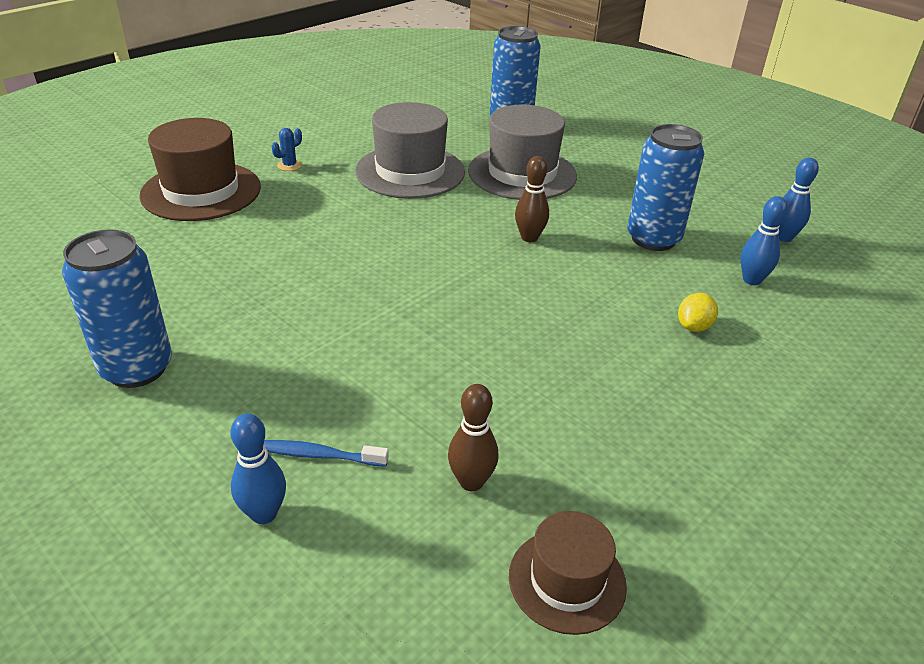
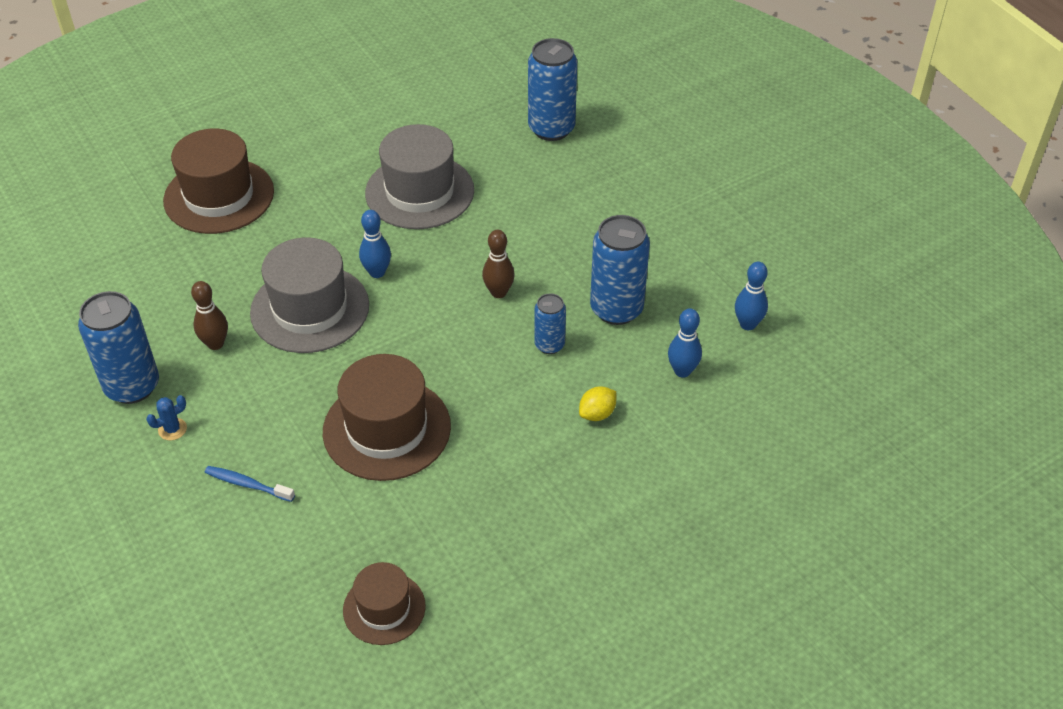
camera: 15 degrees right, 10 degrees up
blue bowling pin [230,413,286,524] -> blue bowling pin moved to [359,210,391,278]
blue cactus [272,128,302,171] -> blue cactus moved to [146,395,187,440]
brown bowling pin [448,384,499,491] -> brown bowling pin moved to [191,281,228,350]
grey hat [468,105,577,200] -> grey hat moved to [250,237,369,353]
none -> brown hat [323,354,451,481]
none -> blue can [534,294,566,354]

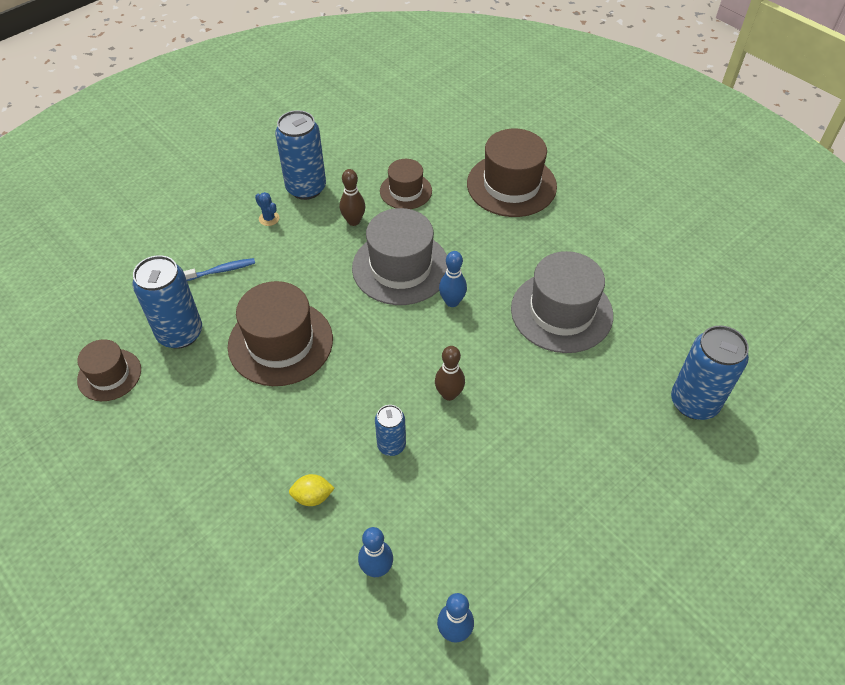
camera: 80 degrees right, 5 degrees up
blue toothbrush [205,466,295,502] -> blue toothbrush turned 60 degrees clockwise [183,258,255,281]
yellow lemon [579,386,616,421] -> yellow lemon turned 45 degrees counterclockwise [289,474,335,506]
blue can [590,215,650,325] -> blue can moved to [133,255,202,349]
none -> brown hat [380,159,432,209]

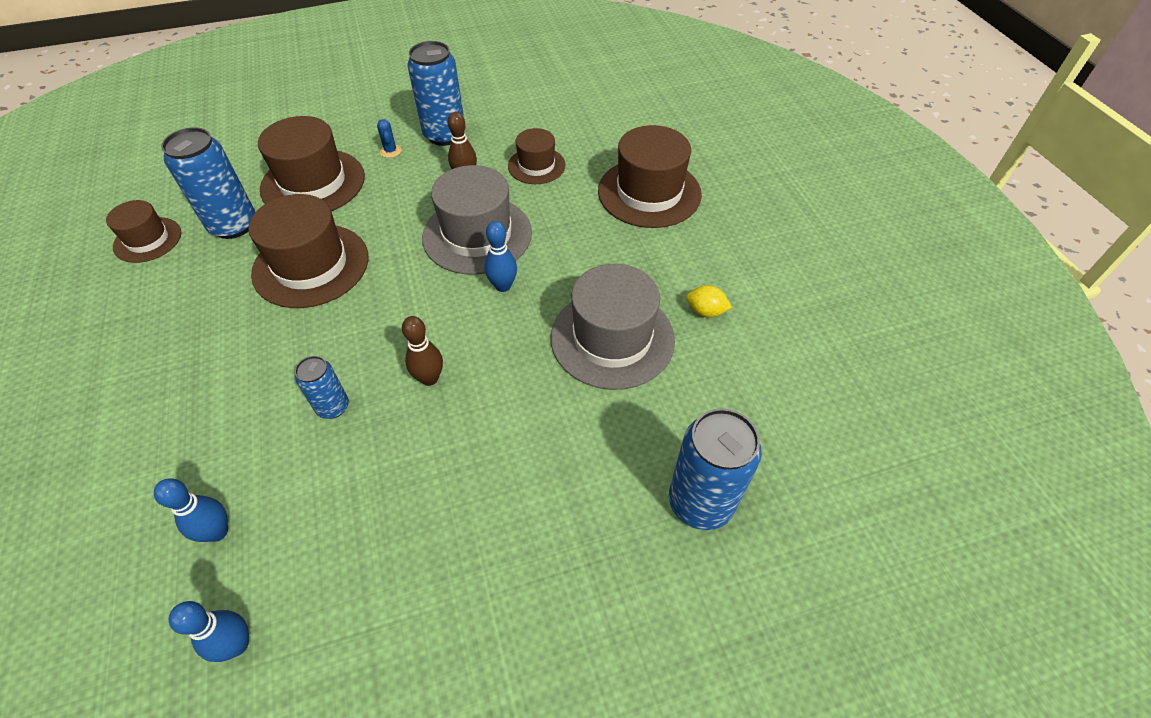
camera: 25 degrees right, 0 degrees up
blue toothbrush [183,258,255,281] -> brown hat [258,116,365,211]
yellow lemon [289,474,335,506] -> yellow lemon moved to [686,285,732,318]

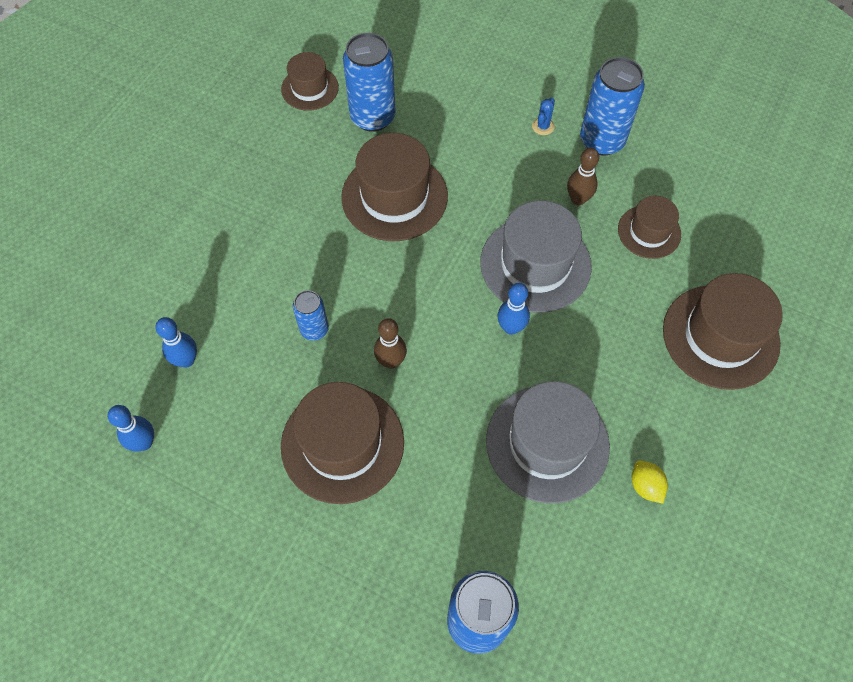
camera: 45 degrees right, 10 degrees up
brown hat [258,116,365,211] -> brown hat moved to [281,382,404,504]

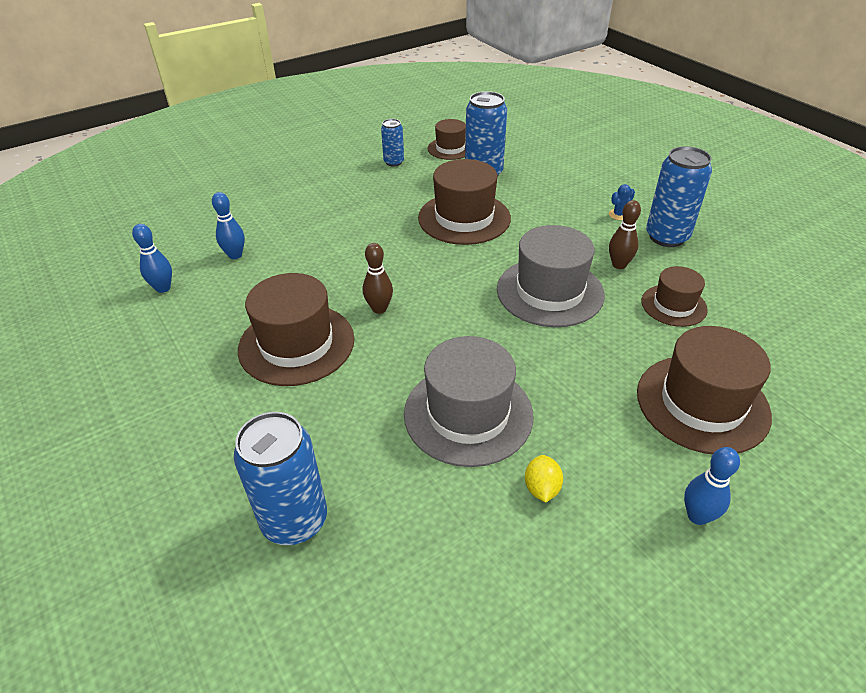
camera: 30 degrees right, 20 degrees down
blue can [293,290,329,340] -> blue can moved to [381,119,404,166]
blue bowling pin [497,283,530,335] -> blue bowling pin moved to [684,447,740,525]

